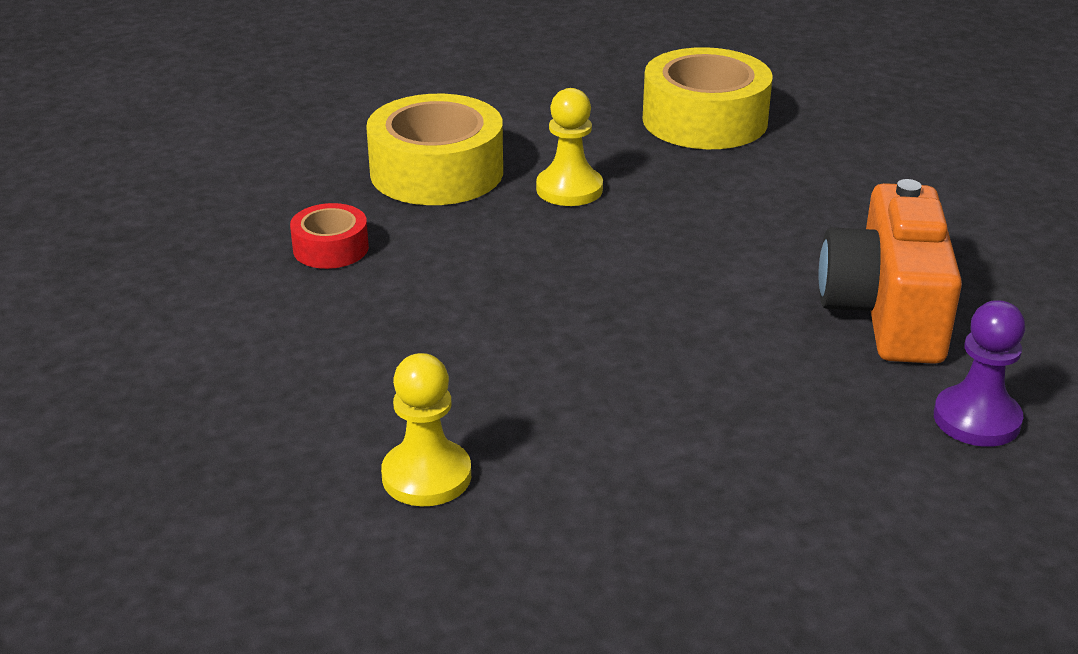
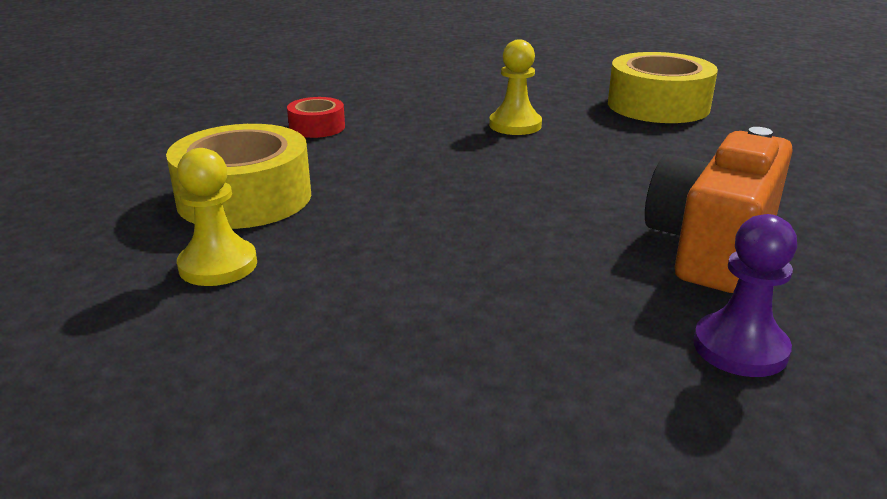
camera: 25 degrees right, 5 degrees down
yellow tape [366,94,503,205] -> yellow tape moved to [166,124,311,229]

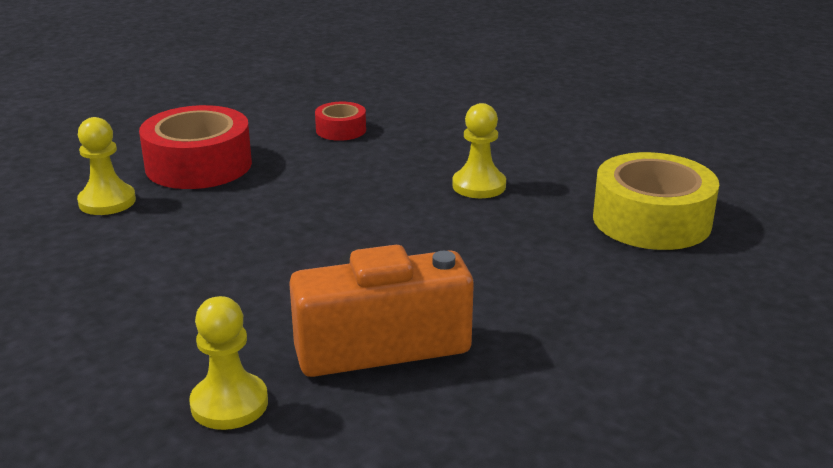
camera: 45 degrees right, 0 degrees up
yellow tape [166,124,311,229] -> red tape [139,105,252,189]
purple pawn [693,214,797,377] -> yellow pawn [189,296,268,430]

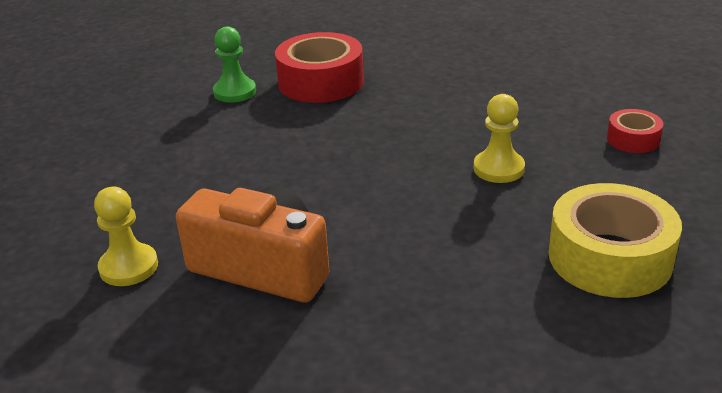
camera: 40 degrees right, 5 degrees up
yellow pawn [77,117,136,215] -> green pawn [213,26,256,103]
red tape [315,102,366,141] -> red tape moved to [607,109,663,153]

